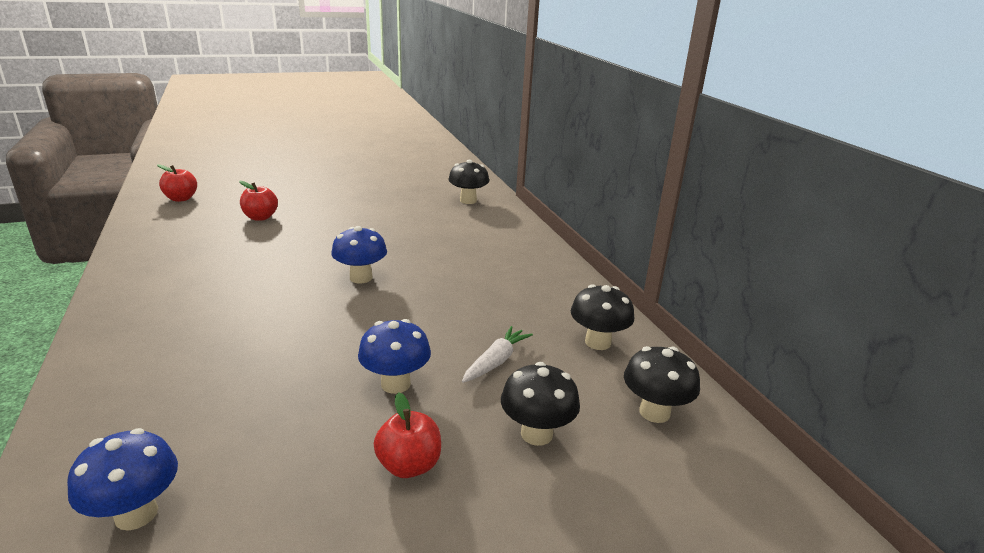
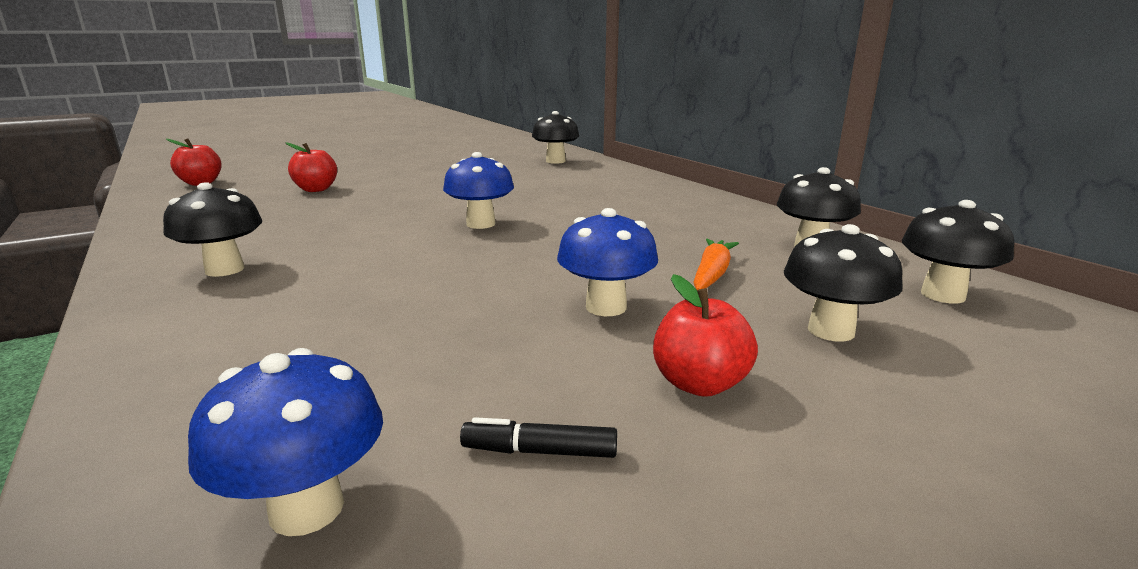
camera: 10 degrees left, 5 degrees down
white carrot [462,326,533,383] -> orange carrot [693,239,739,290]
none -> black mushroom [163,182,262,277]
none -> black marker [460,417,617,458]

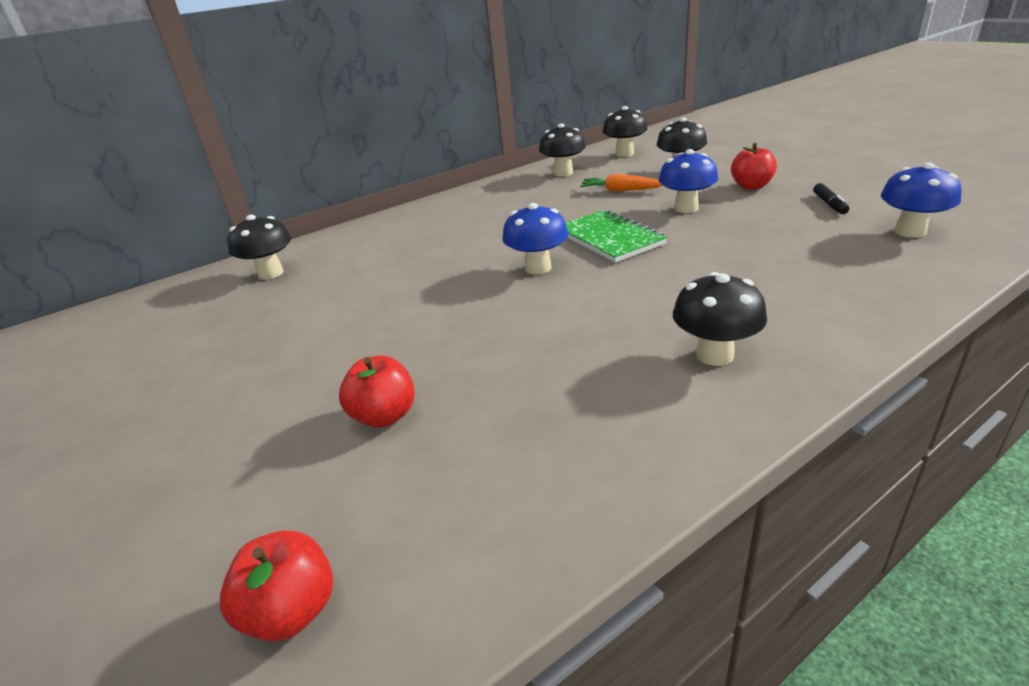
camera: 90 degrees left, 10 degrees up
none -> green notebook [566,210,667,263]

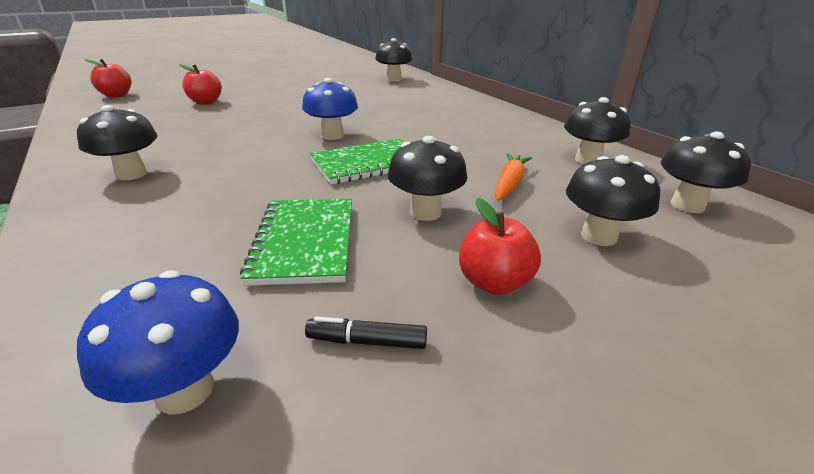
camera: 90 degrees right, 0 degrees up
blue mushroom [659,149,718,213] -> black mushroom [388,136,467,221]
none -> green notebook [240,199,352,286]

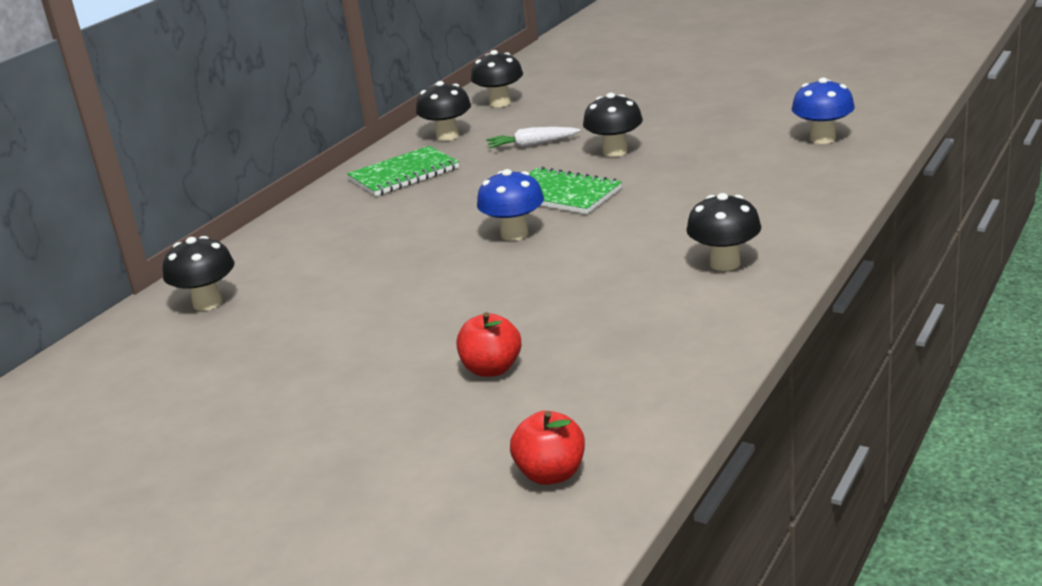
camera: 115 degrees left, 5 degrees down
green notebook [240,199,352,286] -> green notebook moved to [347,146,459,196]
black marker [305,317,427,349] -> none
red apple [459,198,541,295] -> none
orange carrot [495,153,532,201] -> white carrot [486,127,581,149]
black mushroom [566,155,660,246] -> none

